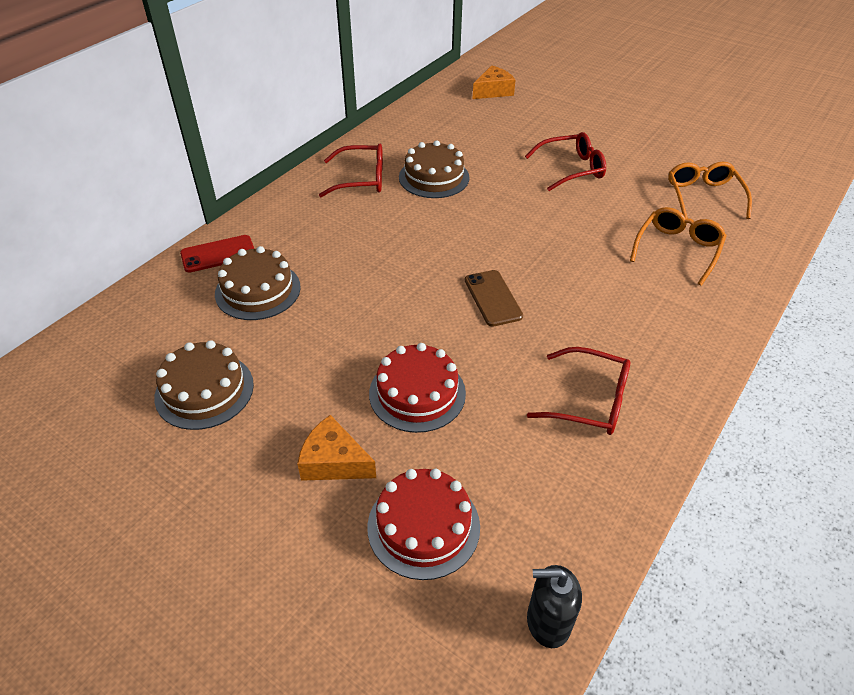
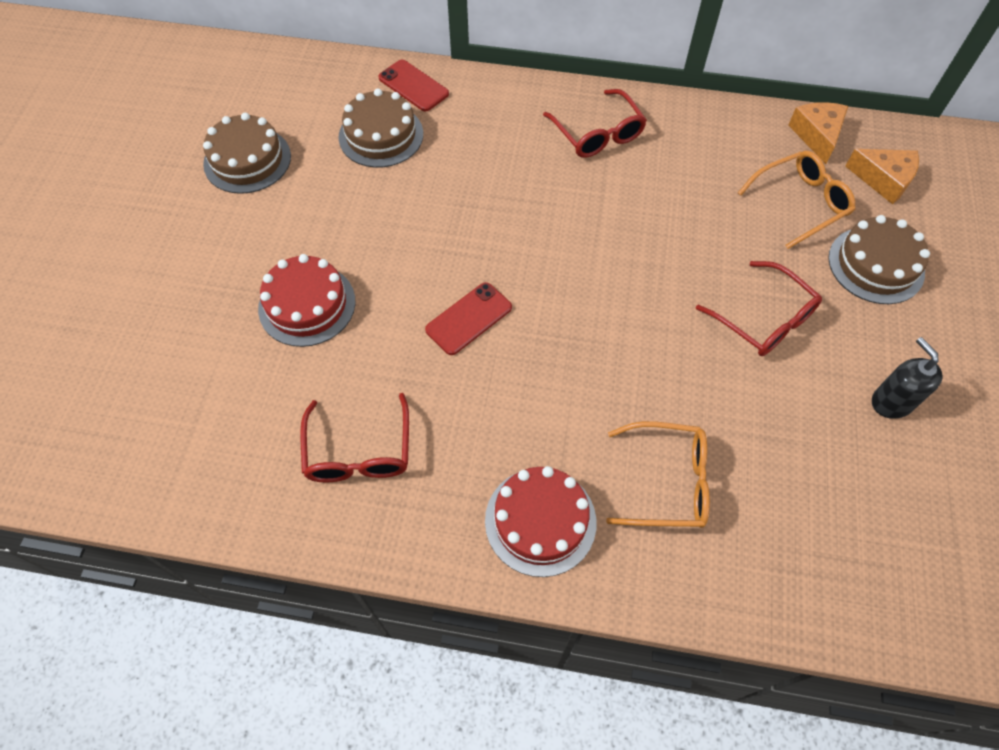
camera: 65 degrees right, 15 degrees up
orange cheese [297,415,376,481] -> orange cheese moved to [788,102,848,164]
red cake [367,468,480,580] -> red cake moved to [485,466,596,577]
brown cake [399,140,470,198] -> brown cake moved to [828,215,930,304]
brown phone [465,270,523,327] -> red phone [425,282,512,355]
black soap dispenser [527,565,582,648] -> black soap dispenser moved to [872,337,942,419]
orange glasses [668,161,752,219] -> orange glasses moved to [738,151,855,249]

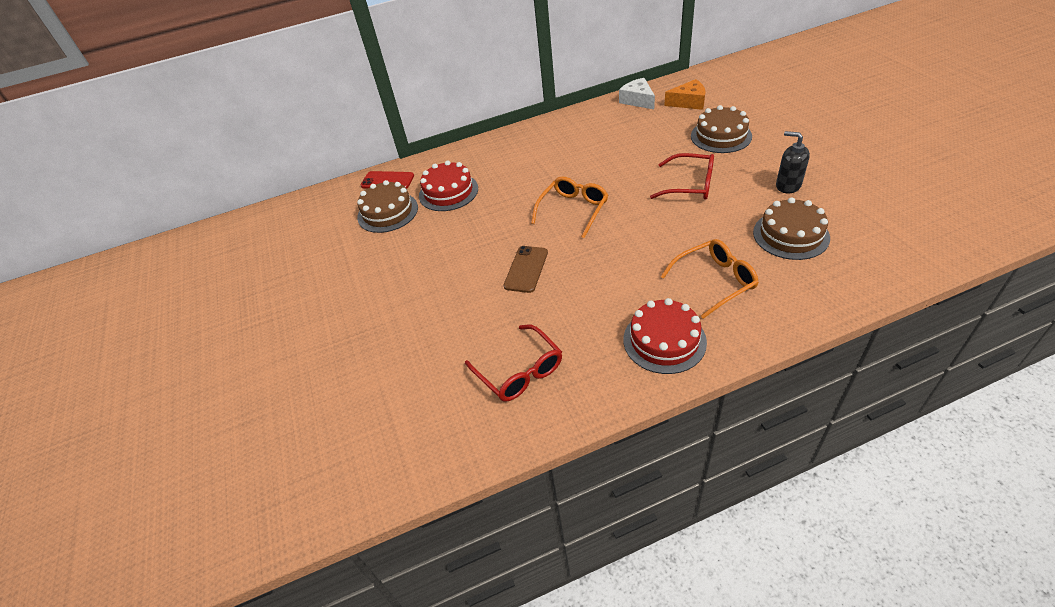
camera: 25 degrees left, 15 degrees down
brown cake [203,113,291,194] -> brown cake moved to [753,197,830,260]
red cake [258,254,356,347] -> red cake moved to [419,160,478,211]
red phone [425,282,512,355] -> brown phone [504,246,548,293]
red glasses [543,89,647,158] -> none
orange glasses [738,151,855,249] -> orange glasses moved to [531,177,608,238]
orange cheese [788,102,848,164] -> white cheese [619,78,655,109]

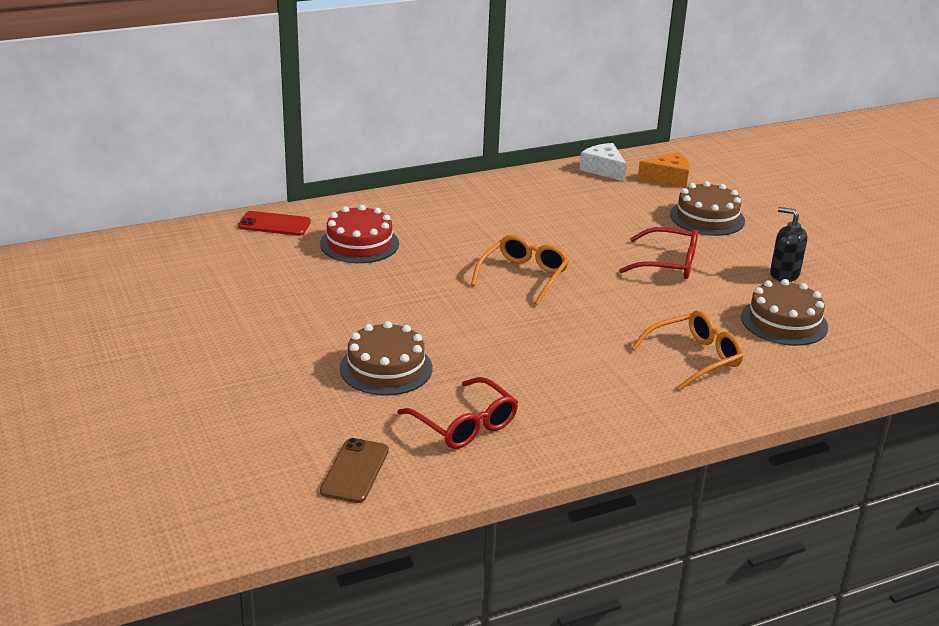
camera: 10 degrees left, 15 degrees down
brown cake [357,180,418,233] -> brown cake moved to [340,321,432,395]
brown phone [504,246,548,293] -> brown phone moved to [320,438,389,503]
red cake [623,298,707,374] -> none

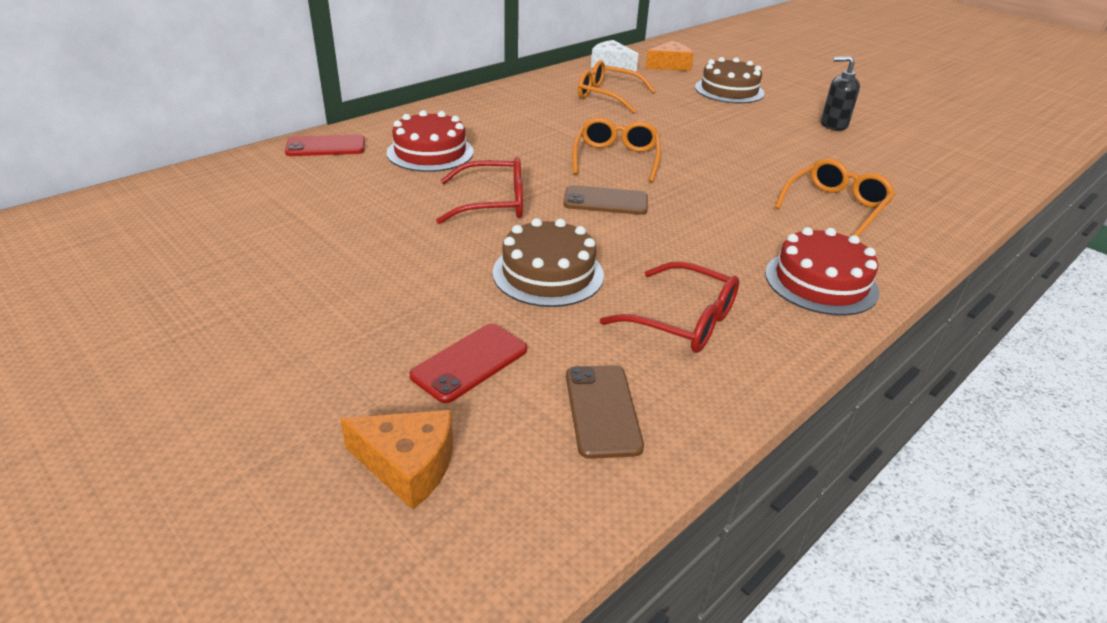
camera: 20 degrees left, 5 degrees up
red glasses [619,227,698,279] -> red glasses moved to [436,157,523,224]
brown cake [741,279,828,346] -> none
none -> orange cheese [340,410,453,510]
none -> red phone [409,324,527,403]
none -> brown phone [563,185,648,215]
none -> orange glasses [578,60,655,113]
none -> red cake [765,227,879,316]

